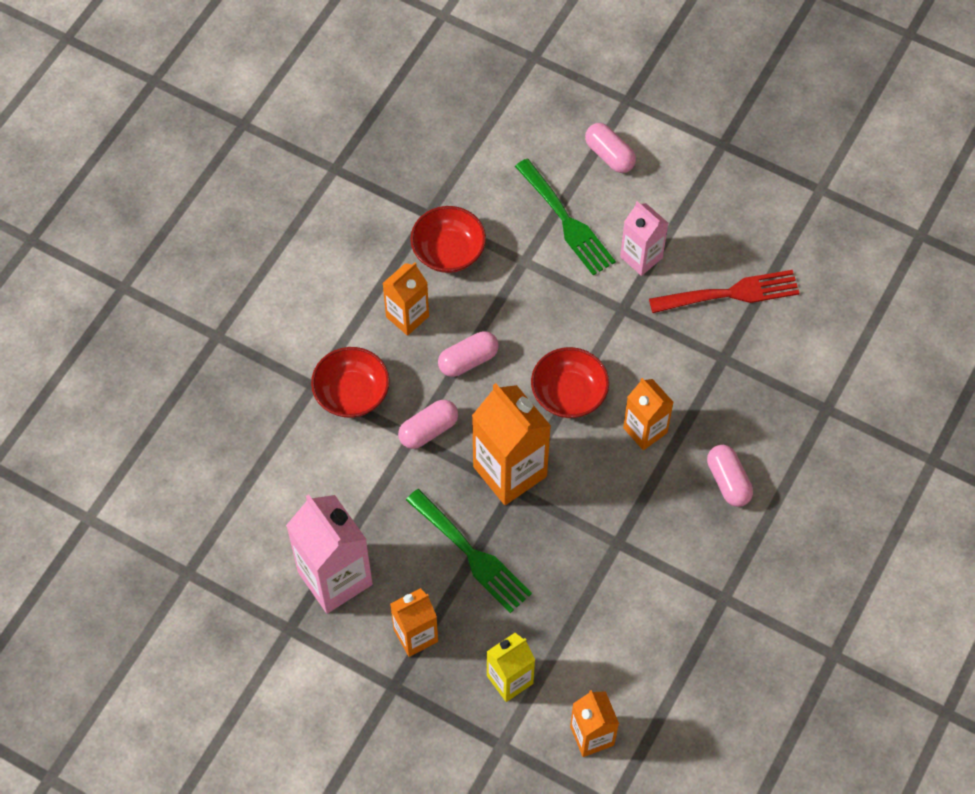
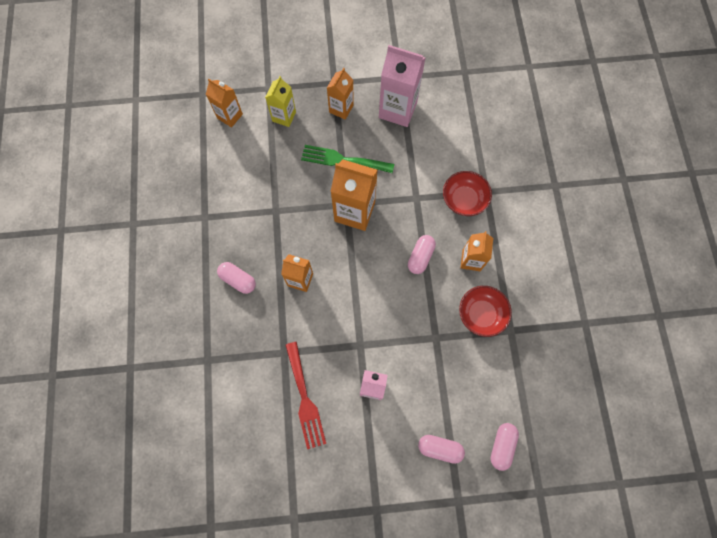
camera: 145 degrees right, 10 degrees up
pink capsule [398,400,458,449] -> pink capsule moved to [491,423,519,471]
green fork [515,159,616,275] -> none
red bowl [531,347,609,418] -> none
red fork [649,270,800,313] -> red fork turned 60 degrees counterclockwise [285,342,326,449]

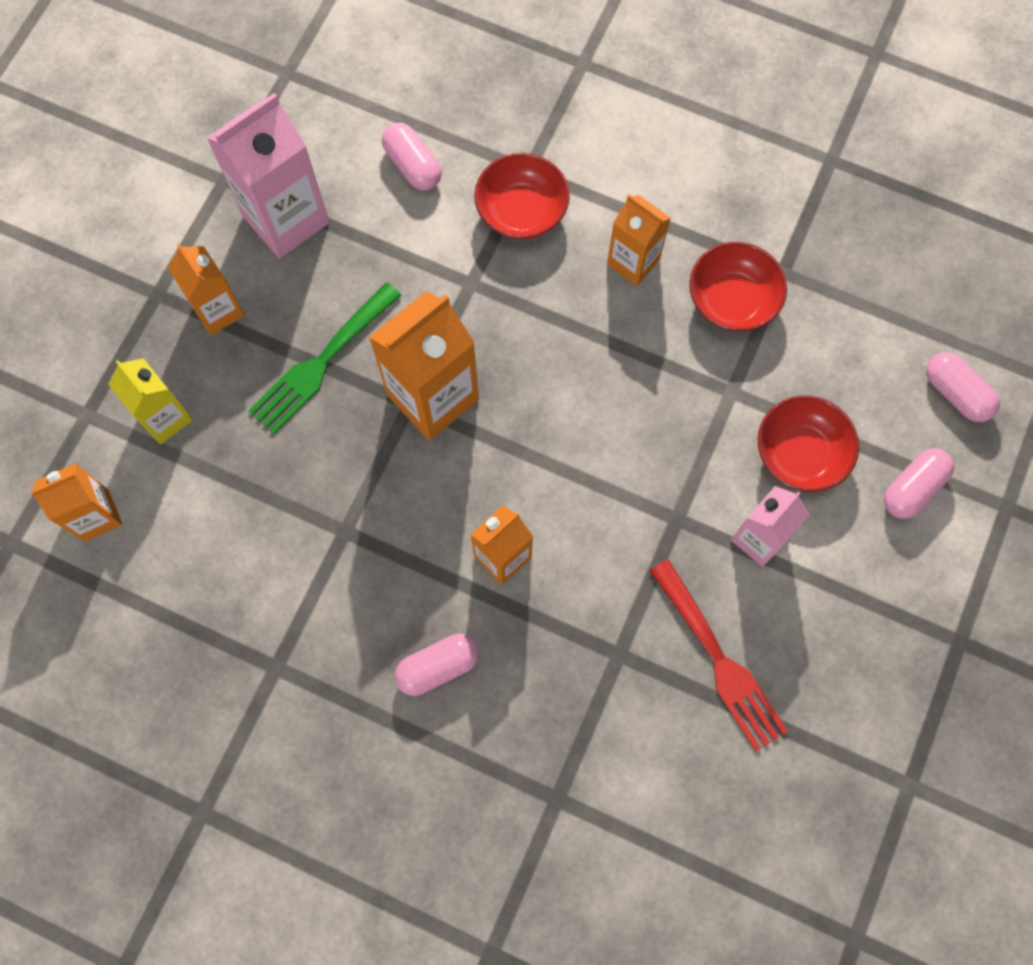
camera: 60 degrees left, 0 degrees up
red fork [285,342,326,449] -> red fork turned 45 degrees clockwise [650,559,788,751]
pink capsule [408,235,436,274] -> pink capsule moved to [382,123,442,190]
none -> red bowl [758,396,859,492]

